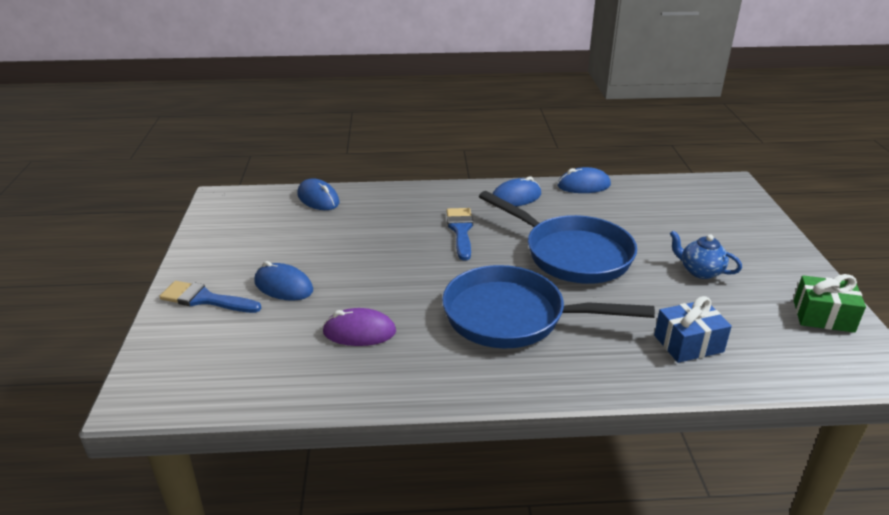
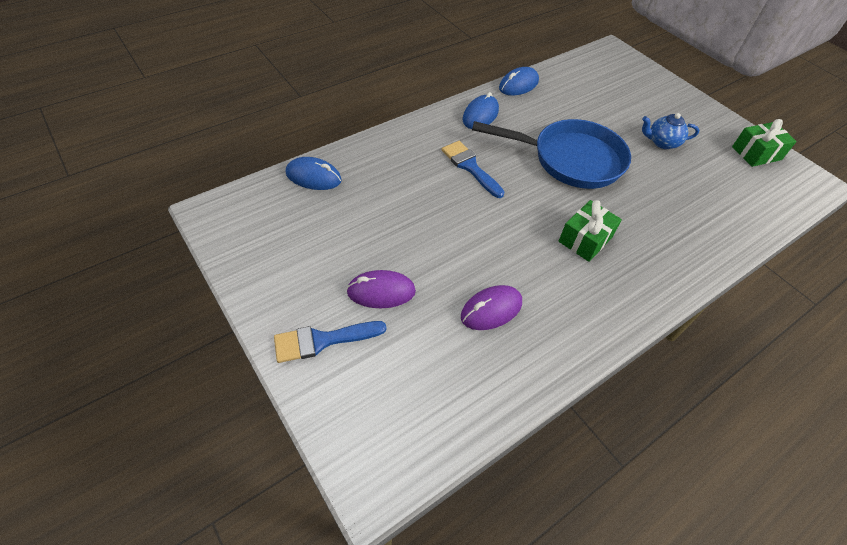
camera: 35 degrees left, 20 degrees up
blue mouse [254,261,313,301] -> purple mouse [346,270,416,308]
blue pan [442,265,655,349] -> green gift [559,200,622,262]
blue gift [654,296,732,363] -> none

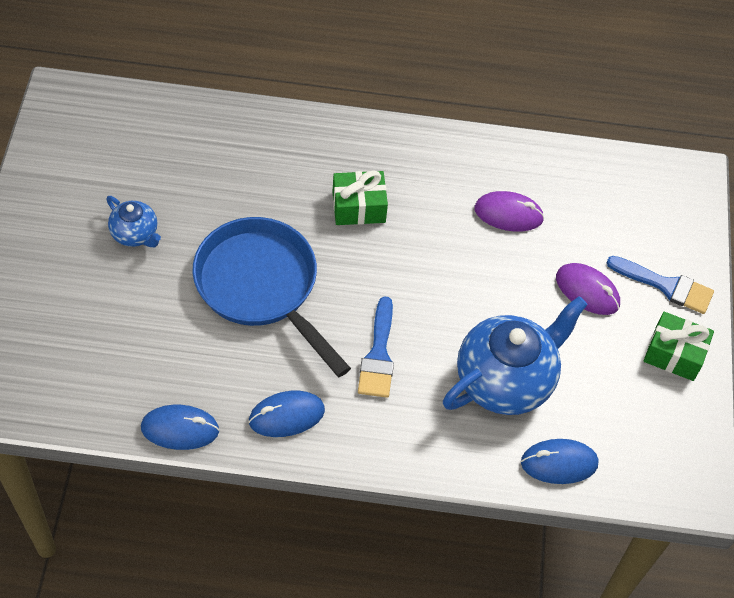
camera: 140 degrees left, 5 degrees up
blue mouse [286,157,342,190] -> blue mouse turned 60 degrees counterclockwise [521,439,598,484]
green gift [732,119,797,167] -> green gift moved to [644,312,714,381]
none -> blue teapot [443,296,588,415]

